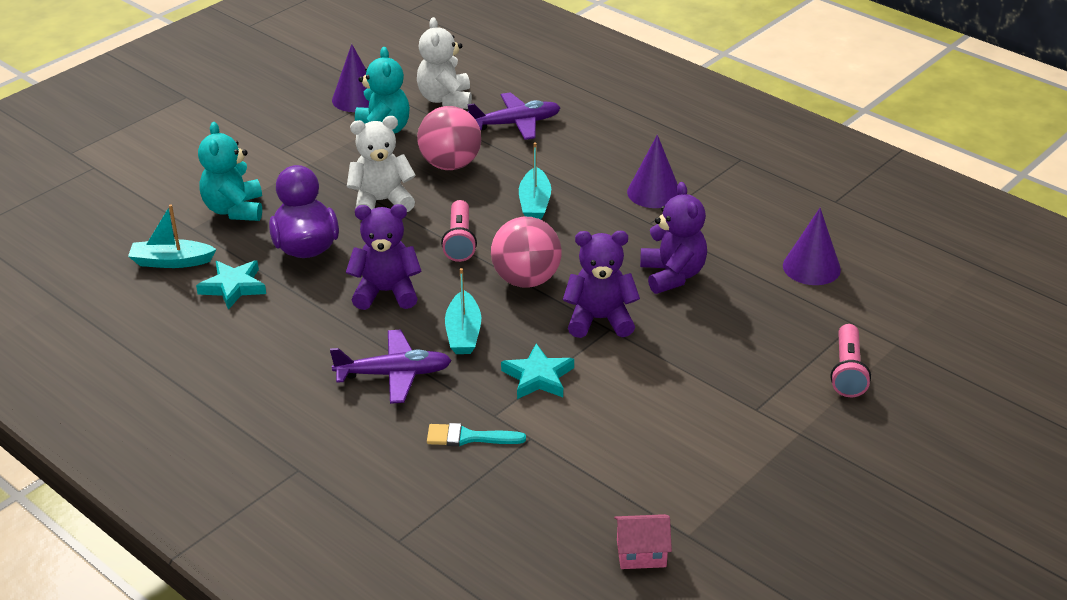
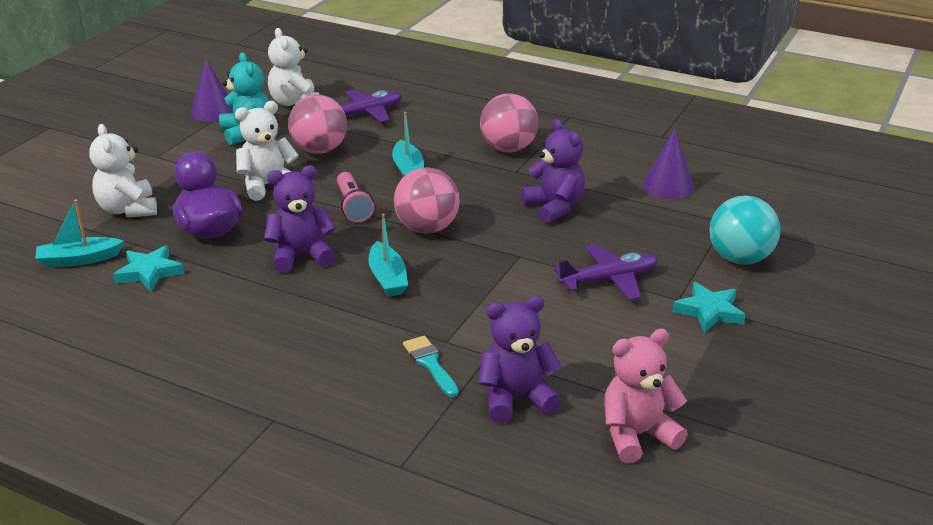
camera: 15 degrees left, 5 degrees down
turquoise teddy bear [198,122,262,221] -> white teddy bear [89,124,157,218]
purple plane [330,330,452,404] -> purple plane moved to [554,244,658,301]
turquoise brush [427,423,526,446] -> turquoise brush turned 75 degrees clockwise [403,335,459,397]
turquoise star [501,343,574,399] -> turquoise star moved to [672,282,746,333]
purple teddy bear [563,231,640,338] -> purple teddy bear moved to [479,296,562,423]
pink house [614,514,672,569] -> pink teddy bear [604,328,688,463]
purple cone [627,135,678,208] -> pink ball [480,93,539,153]
pink flashlight [831,324,871,397] -> turquoise ball [709,195,781,265]

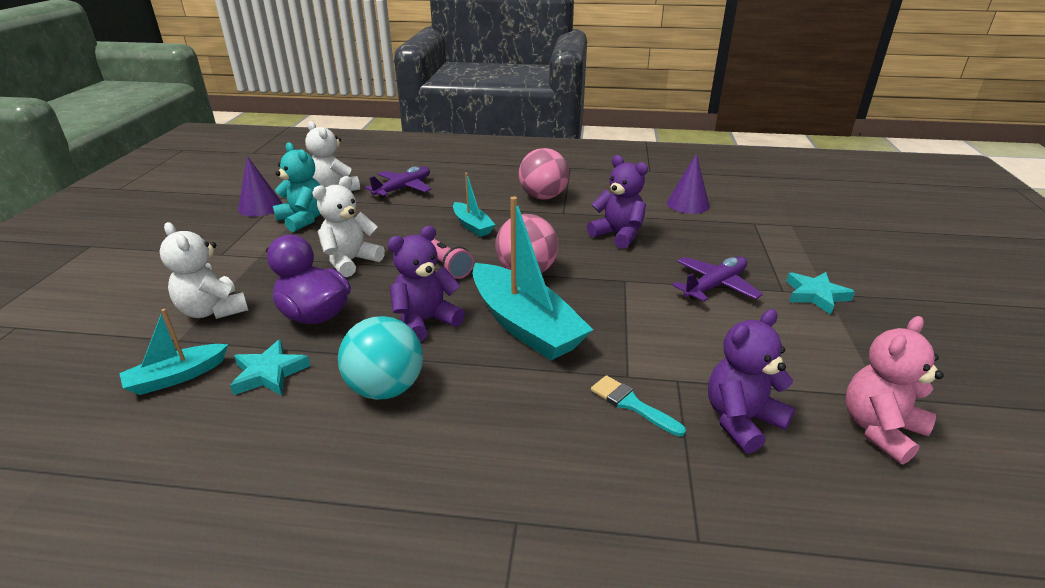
camera: 20 degrees left, 0 degrees up
pink ball [288,95,347,154] -> none
turquoise boat [368,214,408,297] -> turquoise boat [473,196,593,360], size x1.90
turquoise ball [709,195,781,265] -> turquoise ball moved to [338,316,423,400]

